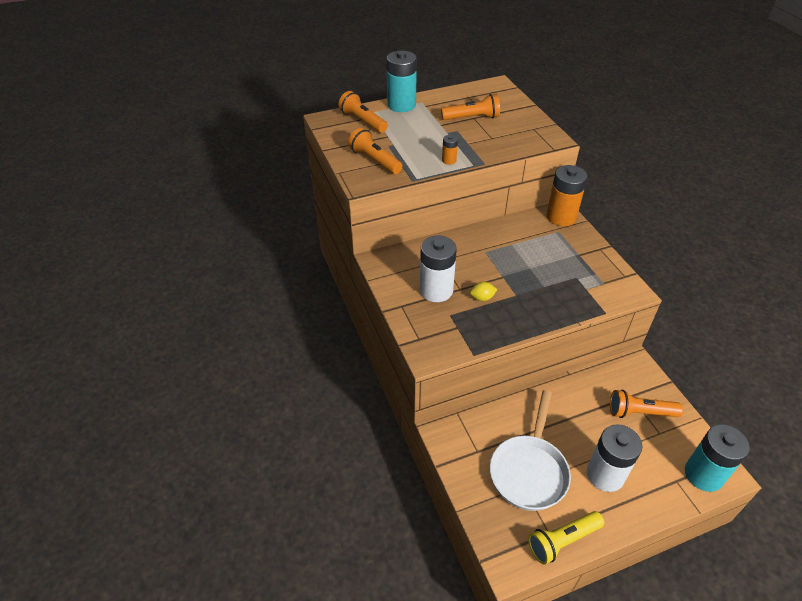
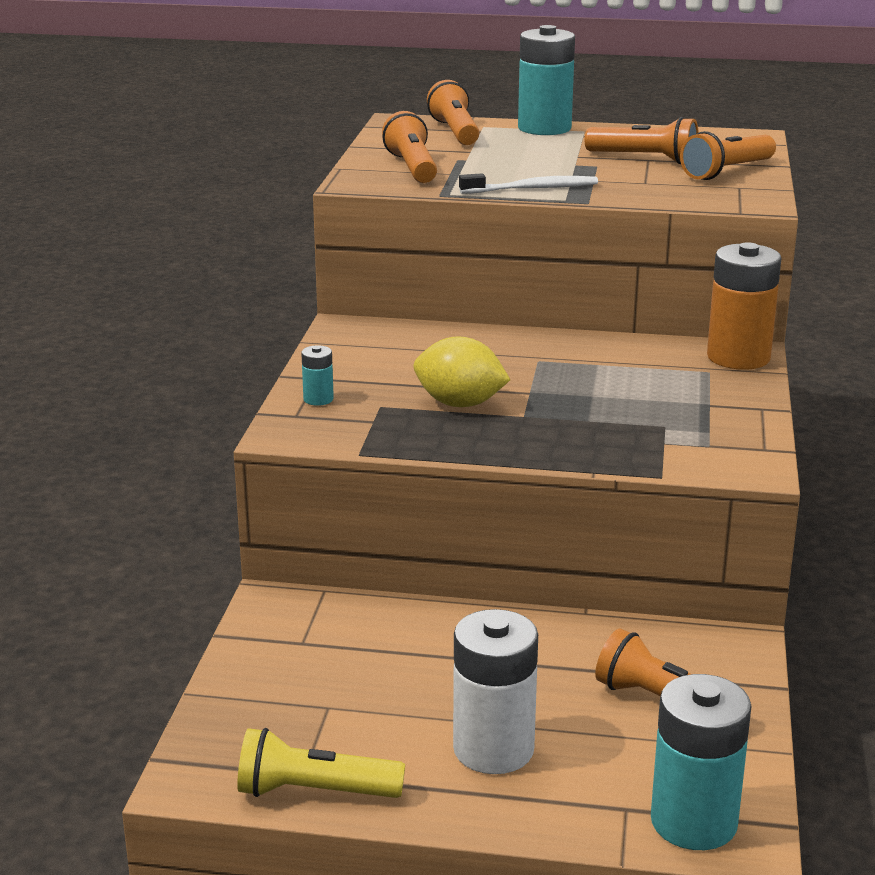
camera: 30 degrees right, 20 degrees down
white battery [420,236,457,302] -> none
orange battery [442,135,458,165] -> white toothbrush [459,173,598,194]
yellow lemon [470,282,497,301] -> yellow lemon [414,336,510,407], size x1.84
white pan [490,390,571,511] -> none
none -> turquoise battery [301,345,334,406]
none -> orange flashlight [680,131,776,180]

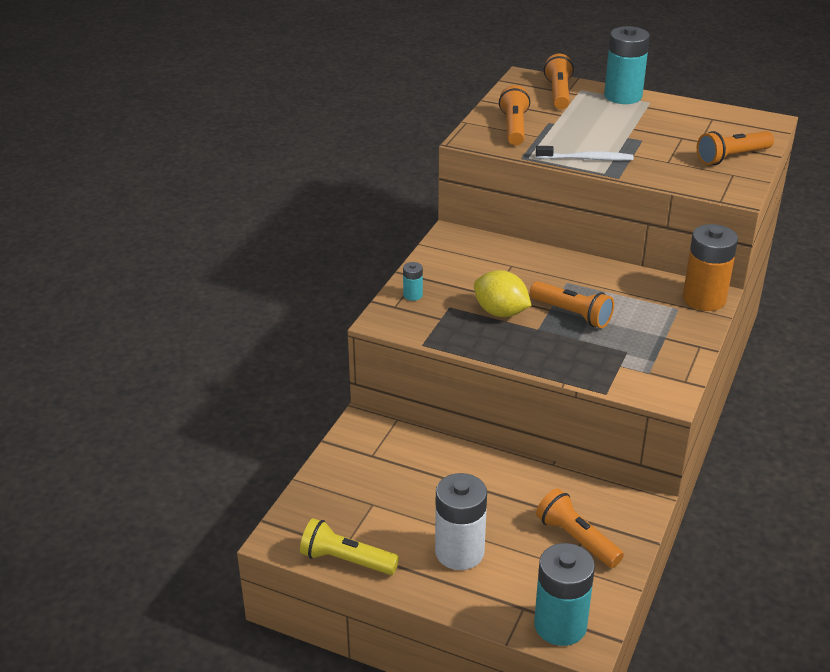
camera: 15 degrees right, 10 degrees up
orange flashlight [585,117,699,164] -> orange flashlight moved to [530,281,614,328]

